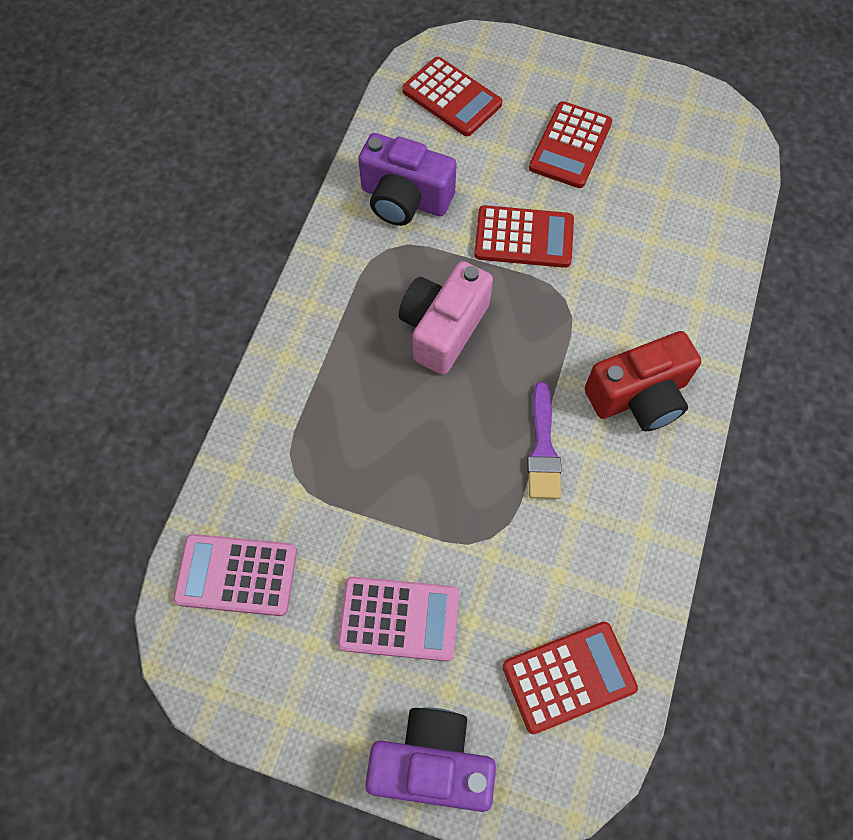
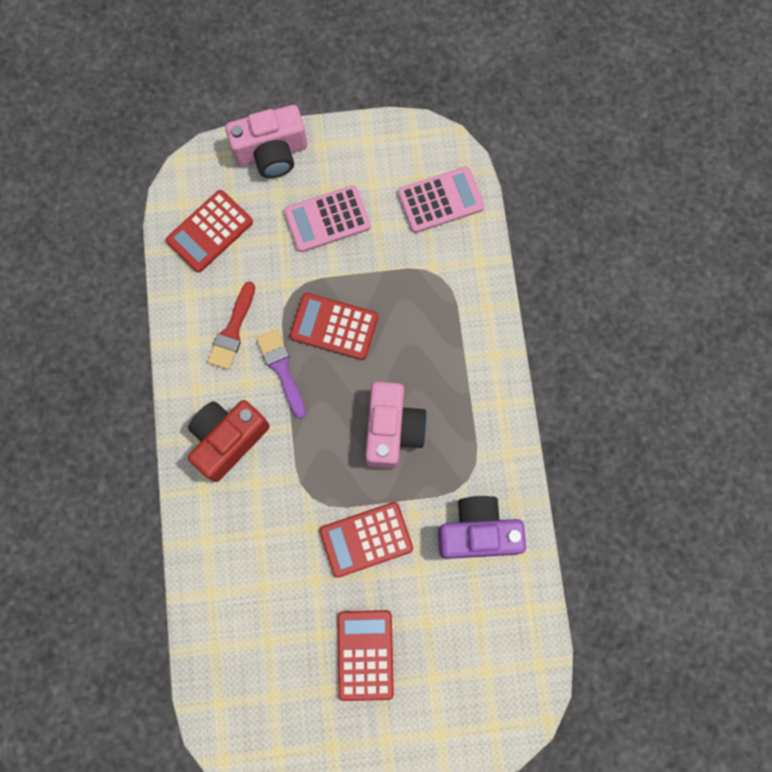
camera: 155 degrees right, 10 degrees up
purple camera [365,707,496,812] -> pink camera [225,105,307,178]
red calculator [402,57,502,136] -> red calculator moved to [290,293,378,360]
none -> red brush [208,281,255,370]

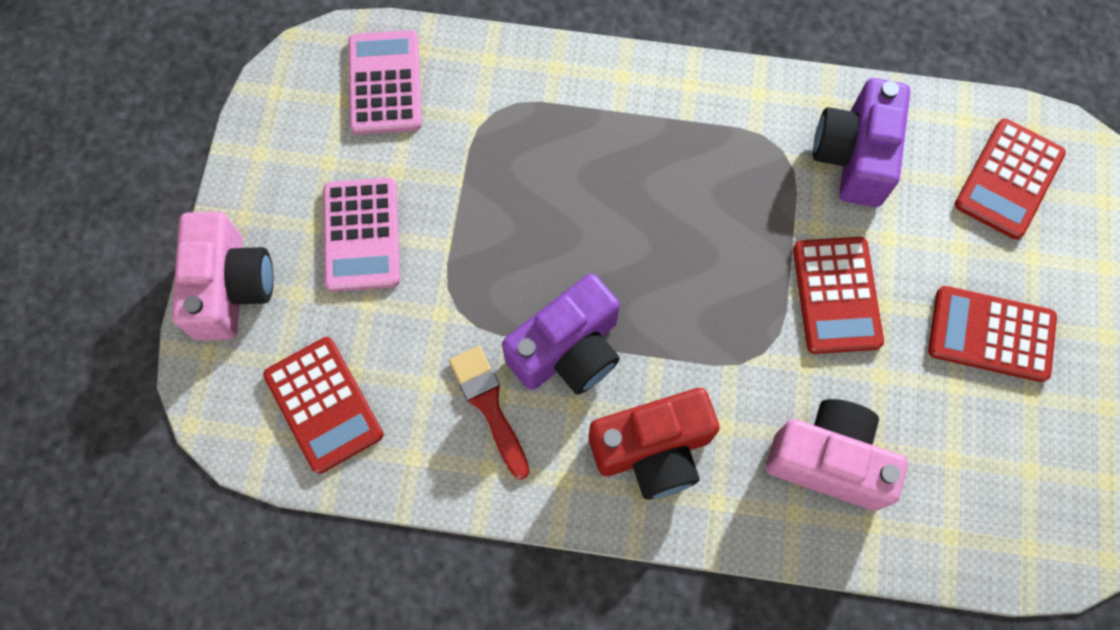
camera: 75 degrees left, 5 degrees down
red camera [188,400,270,482] -> red camera turned 75 degrees counterclockwise [589,388,719,500]
red brush [208,281,255,370] -> red brush turned 150 degrees counterclockwise [449,346,530,480]
purple brush [256,329,306,419] -> purple camera [502,273,620,395]
red calculator [290,293,378,360] -> red calculator moved to [955,119,1066,240]
pink camera [366,382,427,469] -> pink camera moved to [766,399,908,511]

